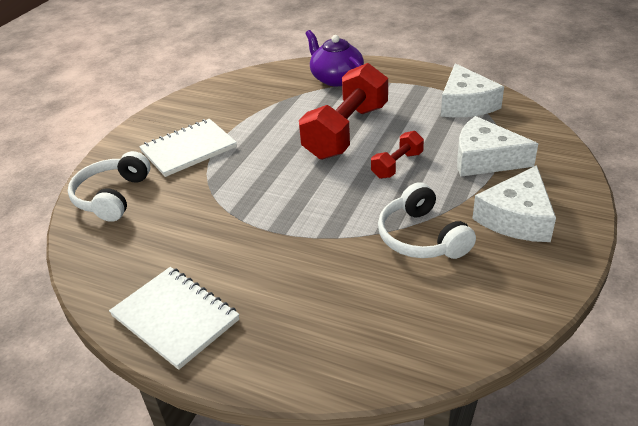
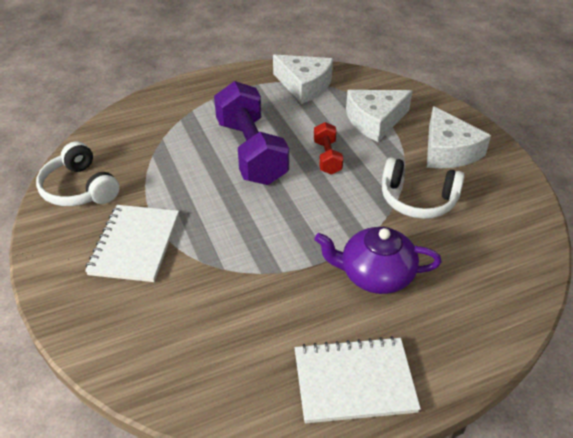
camera: 50 degrees left, 5 degrees up
white headphones [68,151,150,222] -> white headphones moved to [36,141,119,206]
red dumbbell [299,63,388,160] -> purple dumbbell [214,81,289,185]
purple teapot [306,30,364,86] -> purple teapot moved to [314,227,441,294]

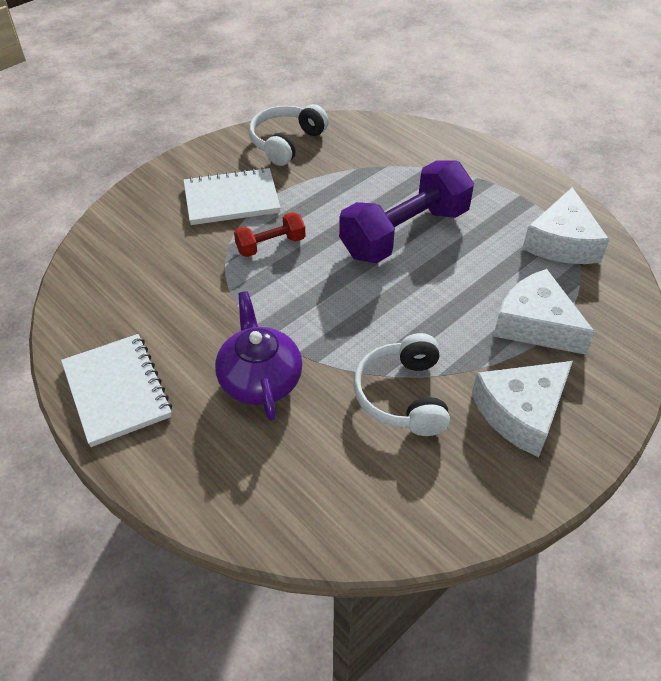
camera: 70 degrees right, 5 degrees up
red dumbbell [314,122,343,175] -> red dumbbell moved to [234,212,305,257]

